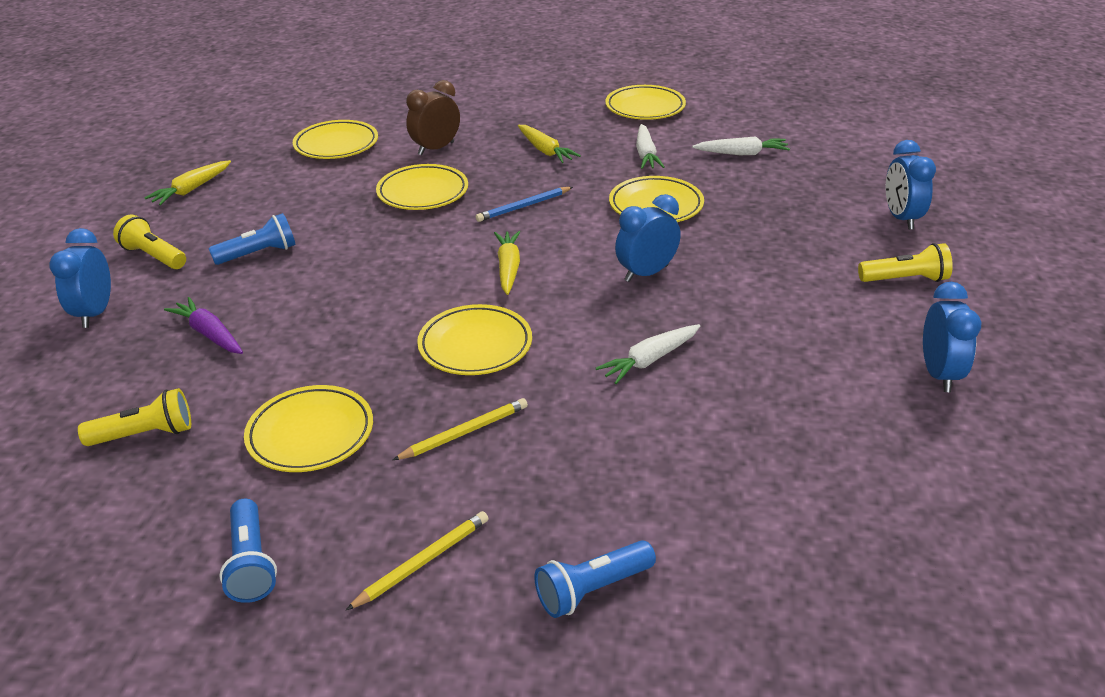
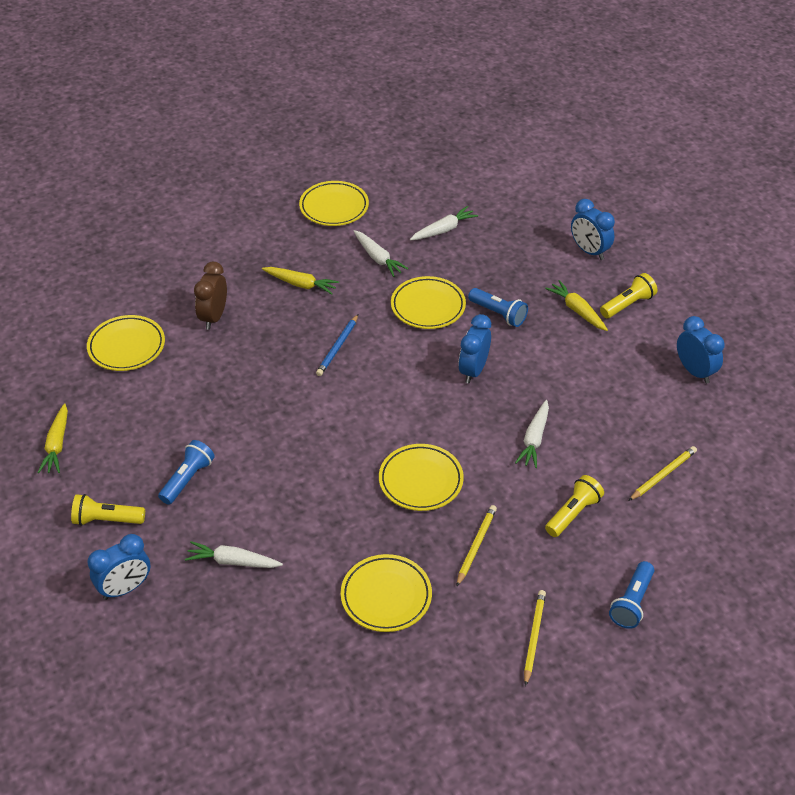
camera: 35 degrees left, 10 degrees up
blue clock [49,228,111,328] -> blue clock turned 90 degrees counterclockwise [88,534,151,600]
yellow flashlight [78,388,191,446] -> yellow flashlight moved to [545,475,604,537]
purple carrot [164,297,243,354] -> white carrot [185,541,283,568]
blue flashlight [219,498,277,603] -> blue flashlight moved to [468,288,528,327]
yellow plate [376,164,468,210] -> none
yellow carrot [494,231,520,295] -> yellow carrot moved to [545,280,608,331]
none -> yellow pencil [629,446,697,501]

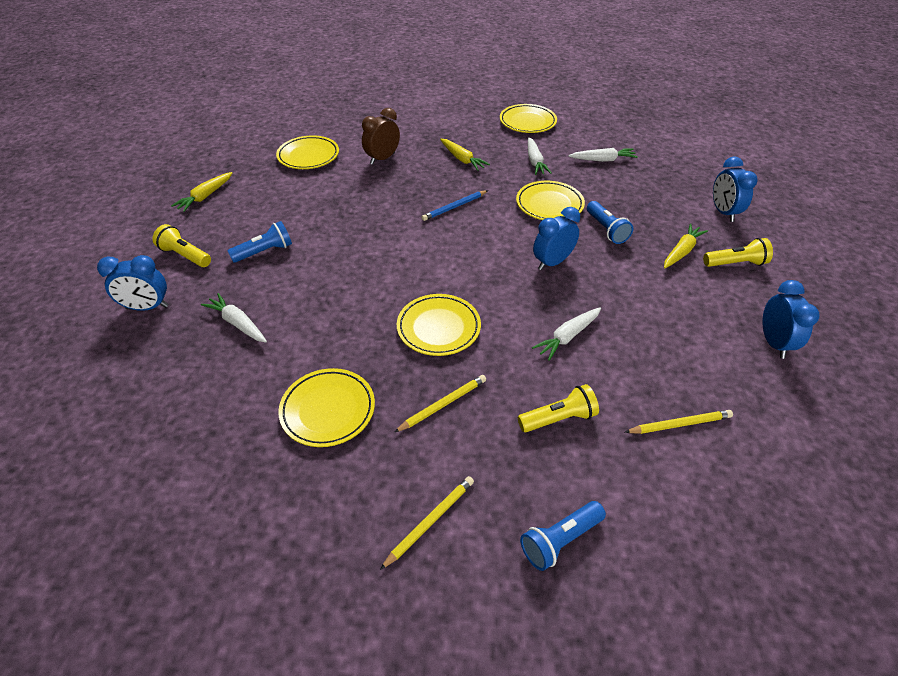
camera: 30 degrees right, 0 degrees up
yellow carrot [545,280,608,331] -> yellow carrot turned 45 degrees clockwise [664,223,708,268]

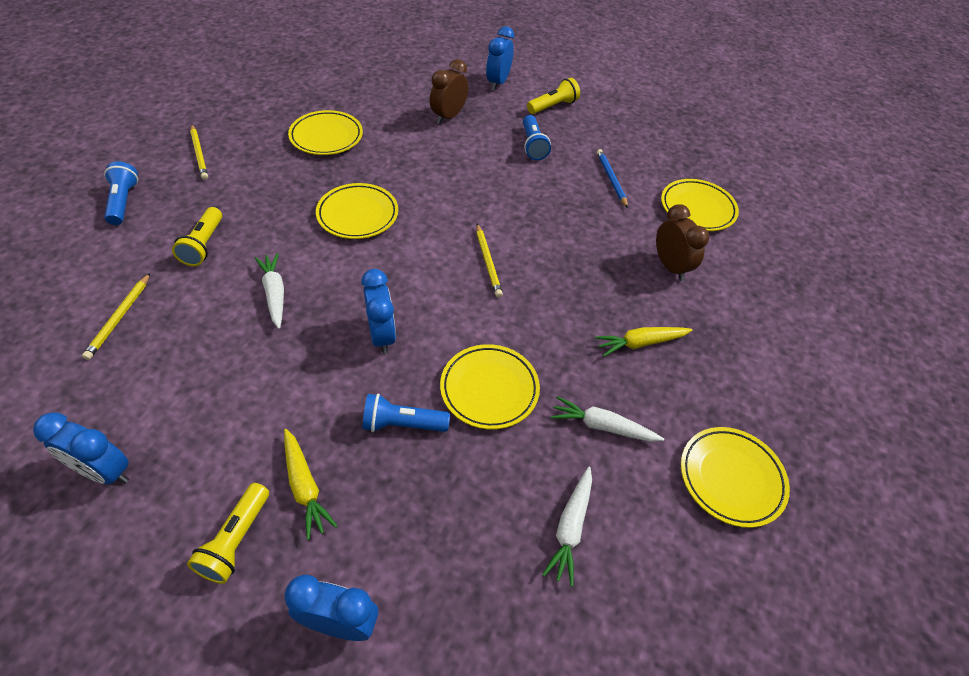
camera: 110 degrees right, 5 degrees up
yellow carrot [171,172,232,212] -> none
white carrot [201,293,267,342] -> brown clock [430,59,468,124]
yellow pencil [394,375,486,432] -> yellow pencil moved to [476,224,503,297]
blue pencil [422,190,488,221] -> blue pencil moved to [597,149,628,208]

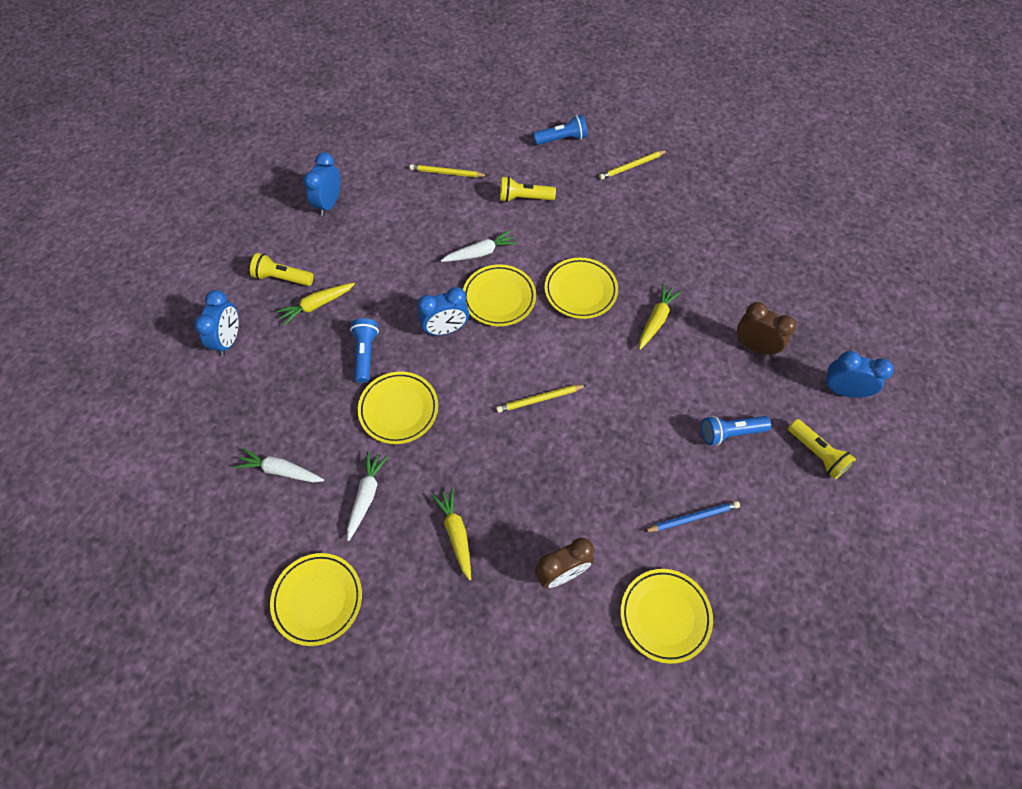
camera: 90 degrees right, 10 degrees up
yellow plate [288,110,363,155] -> yellow plate moved to [463,264,536,326]
none -> yellow carrot [639,284,681,350]

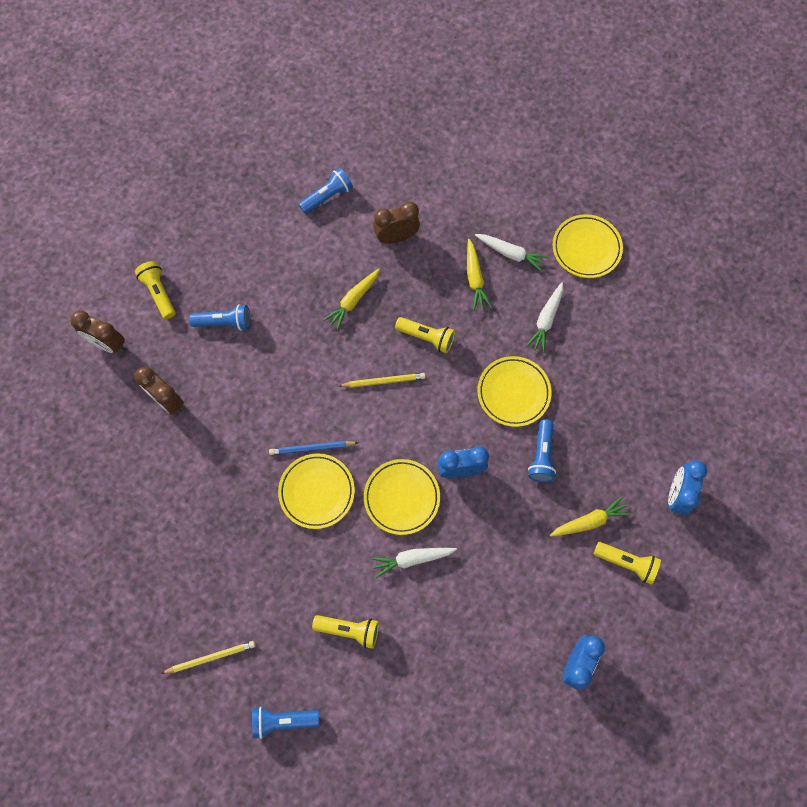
camera: 170 degrees left, 10 degrees up
white carrot [234,448,324,482] -> white carrot moved to [475,234,549,272]
yellow pencil [409,164,488,178] -> none
yellow plate [620,569,713,664] -> blue flashlight [298,168,353,214]
yellow carrot [639,284,681,350] -> yellow carrot moved to [323,269,380,331]
blue pencil [643,501,740,532] -> blue pencil moved to [269,441,358,455]
blue clock [823,351,894,398] -> brown clock [70,311,125,353]
none -> yellow flashlight [395,317,455,353]

